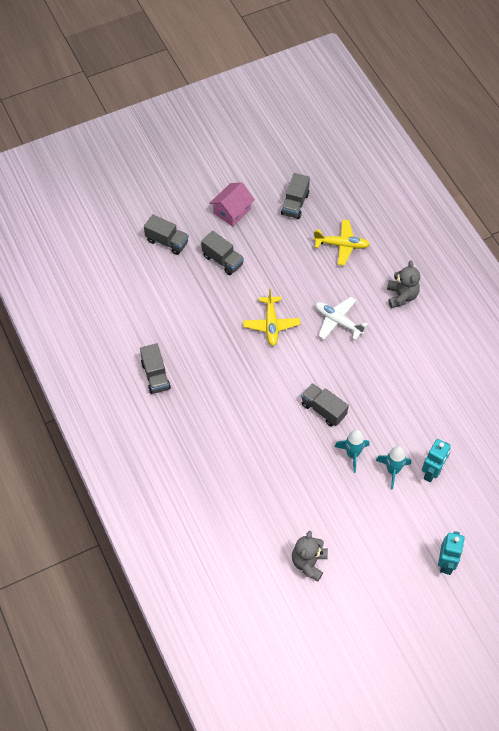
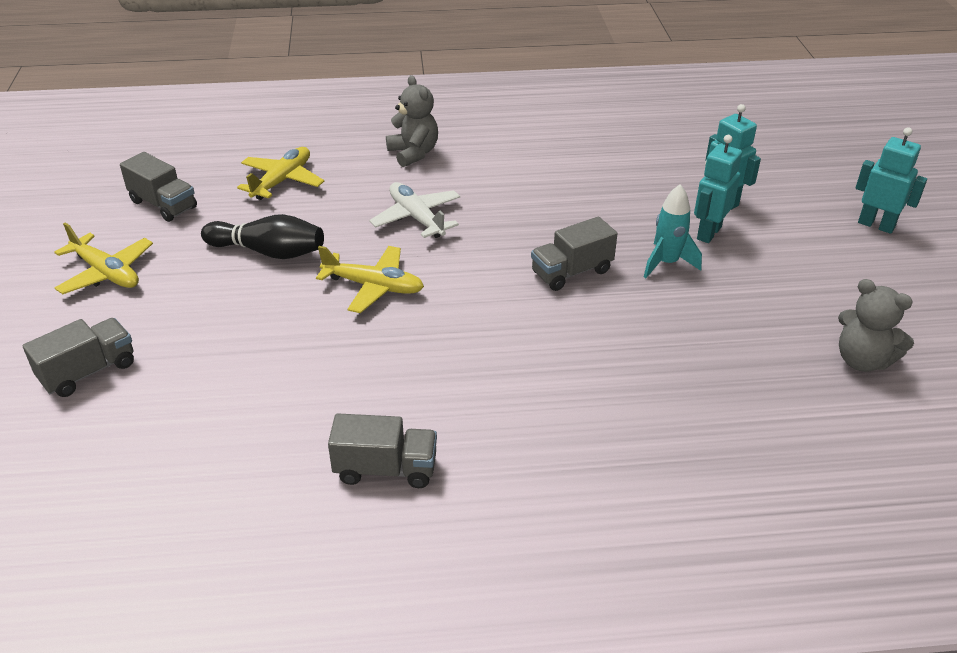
camera: 70 degrees left, 20 degrees down
grey truck [201,231,244,275] -> none
pink house [210,182,255,227] -> yellow plane [55,223,153,294]
white plane [315,297,368,340] -> white plane turned 90 degrees clockwise [369,182,460,238]
turquoise rocket [376,446,411,490] -> turquoise robot [694,135,742,243]
grey teddy bear [387,261,420,308] -> grey teddy bear turned 45 degrees clockwise [386,75,438,167]
none -> black bowling pin [201,214,324,259]

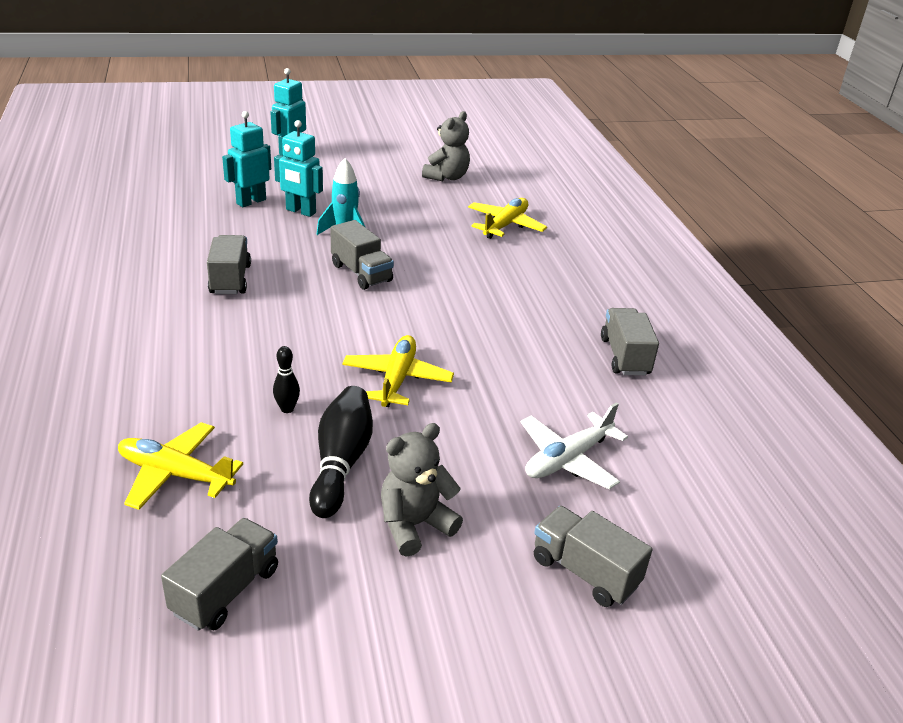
camera: 100 degrees left, 5 degrees down
yellow plane [55,223,153,294] -> yellow plane moved to [468,198,547,239]
white plane [369,182,460,238] -> white plane moved to [521,402,628,489]
grey teddy bear [386,75,438,167] -> grey teddy bear moved to [381,423,463,557]
none -> grey truck [207,235,251,294]
none -> black bowling pin [273,346,300,413]

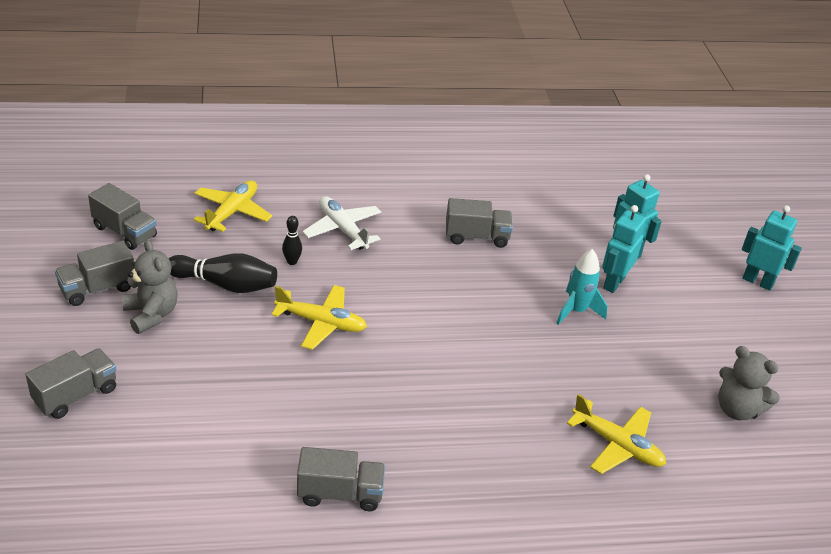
camera: 95 degrees right, 5 degrees up
grey truck [331,220,394,290] -> grey truck moved to [55,241,134,306]
white plane [521,402,628,489] -> white plane moved to [303,196,381,250]

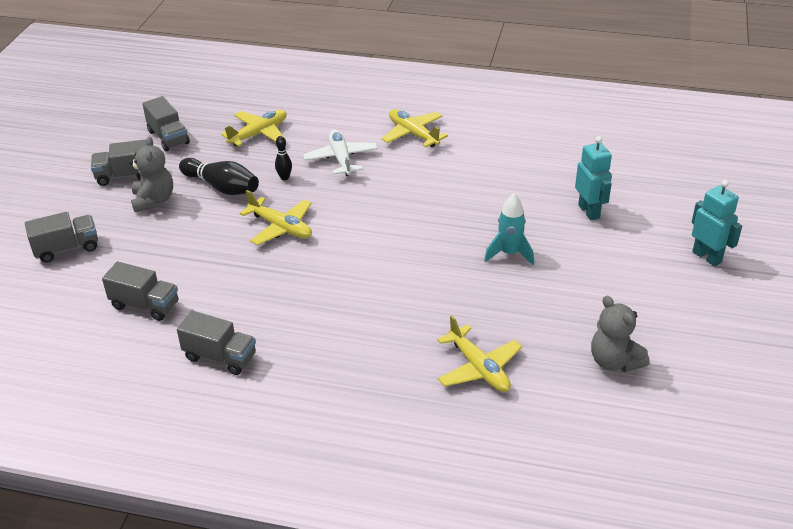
camera: 25 degrees right, 0 degrees up
grey truck [446,198,513,248] -> grey truck moved to [102,261,178,321]
turquoise robot [602,205,646,293] -> none
none -> yellow plane [382,109,448,147]

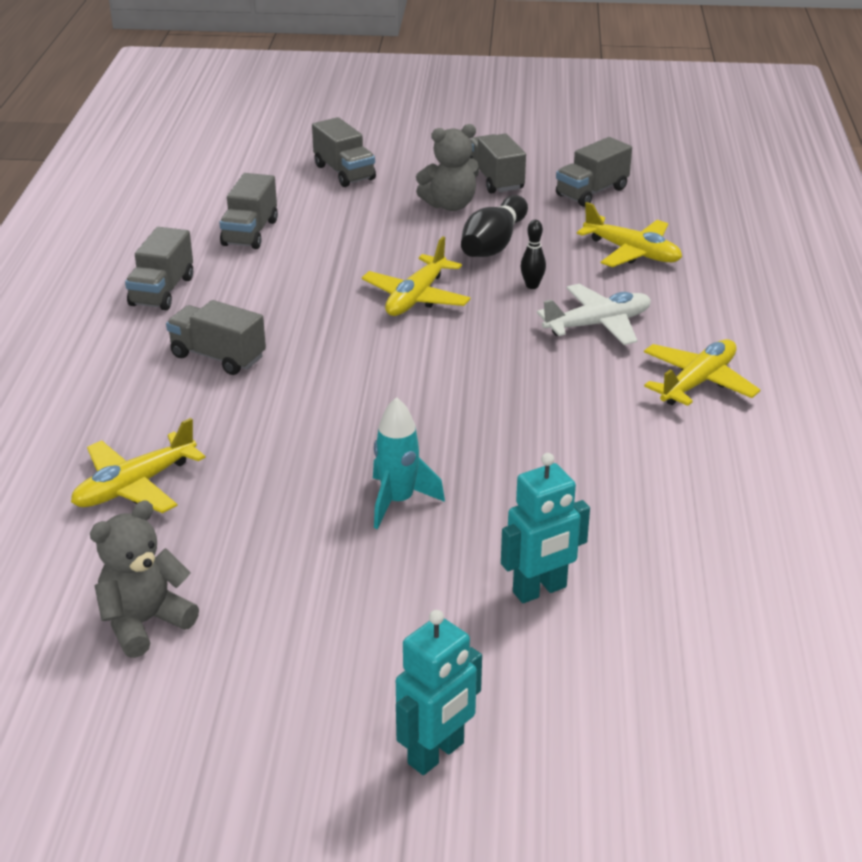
camera: 80 degrees right, 5 degrees down
none -> grey truck [166,300,266,375]

